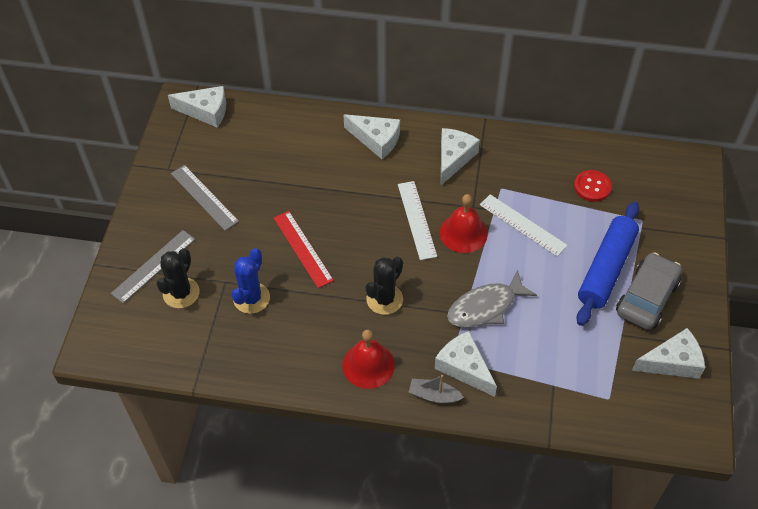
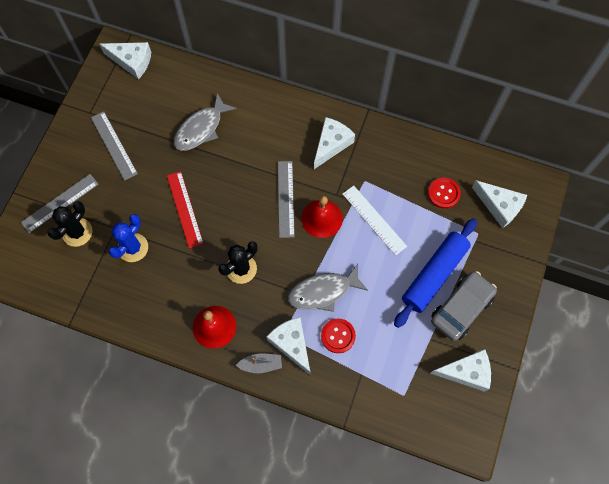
camera: 10 degrees right, 15 degrees up
white cheese [344,114,400,159] -> white cheese moved to [472,180,527,228]
white ruler [398,181,437,260] -> grey ruler [278,161,295,238]
grey boat [409,375,464,403] -> grey boat turned 150 degrees clockwise [236,353,282,373]
none -> grey fish [174,93,237,151]
none -> red button [321,318,356,353]

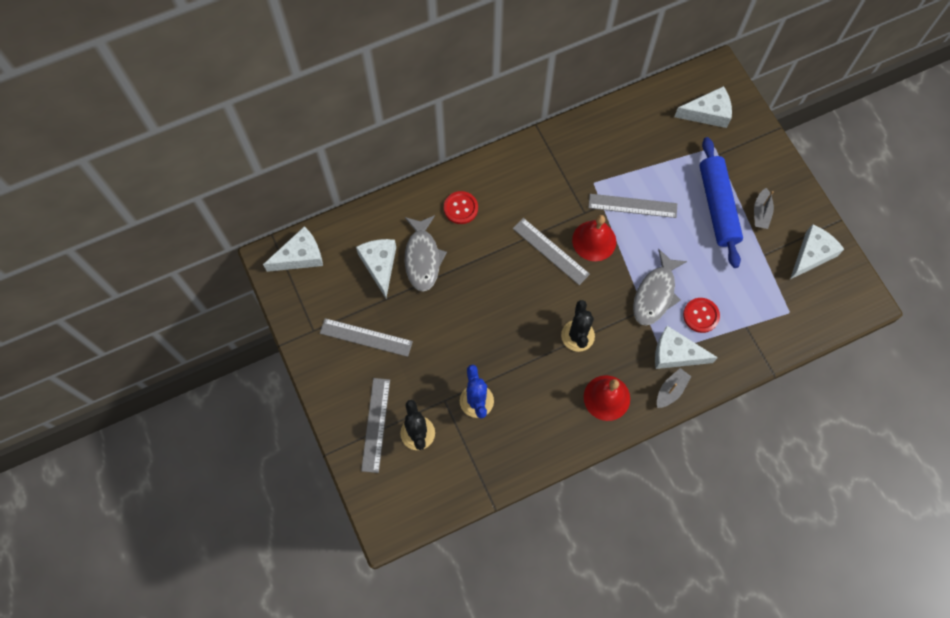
camera: 45 degrees left, 0 degrees up
red ruler [167,171,204,249] -> none
white cheese [314,117,355,169] -> white cheese moved to [356,239,396,298]
white ruler [343,186,407,255] -> grey ruler [588,194,677,218]
red button [428,178,461,209] -> red button moved to [444,191,478,224]
grey car [431,271,497,341] -> grey boat [754,188,774,229]

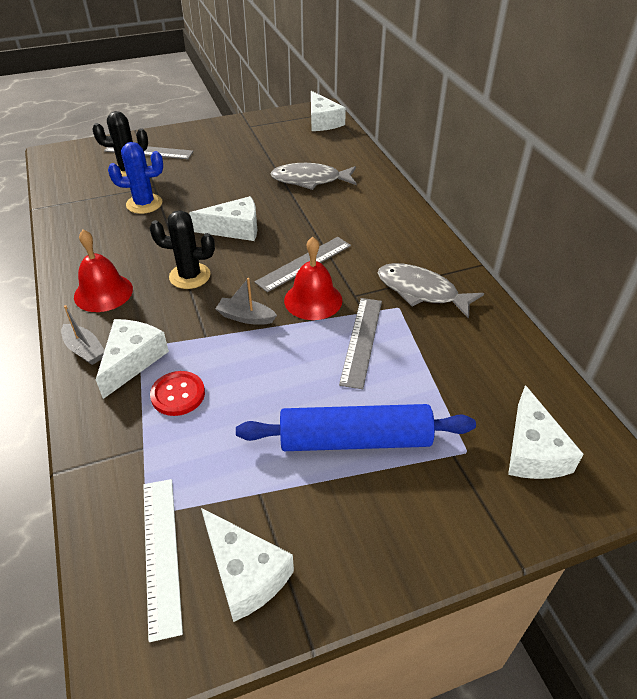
camera: 95 degrees right, 25 degrees down
grey ruler [320,318,413,357] -> none
white cheese [356,239,396,298] -> white cheese moved to [189,196,257,241]
red button [444,191,478,224] -> none
grey fish [633,249,687,326] -> grey fish moved to [378,263,484,319]
grey boat [754,188,774,229] -> grey boat moved to [216,278,277,325]
none -> white ruler [143,479,183,642]

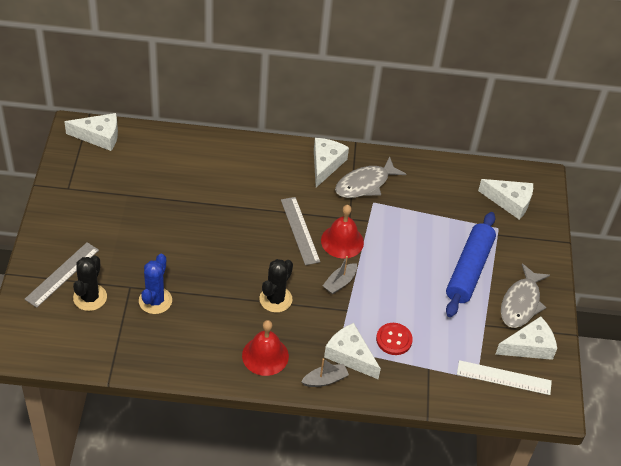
camera: 70 degrees left, 5 degrees up
white cheese [189,196,257,241] -> white cheese moved to [314,138,349,187]
grey fish [270,163,357,190] -> grey fish moved to [501,263,550,328]
grey ruler [339,298,382,389] -> none

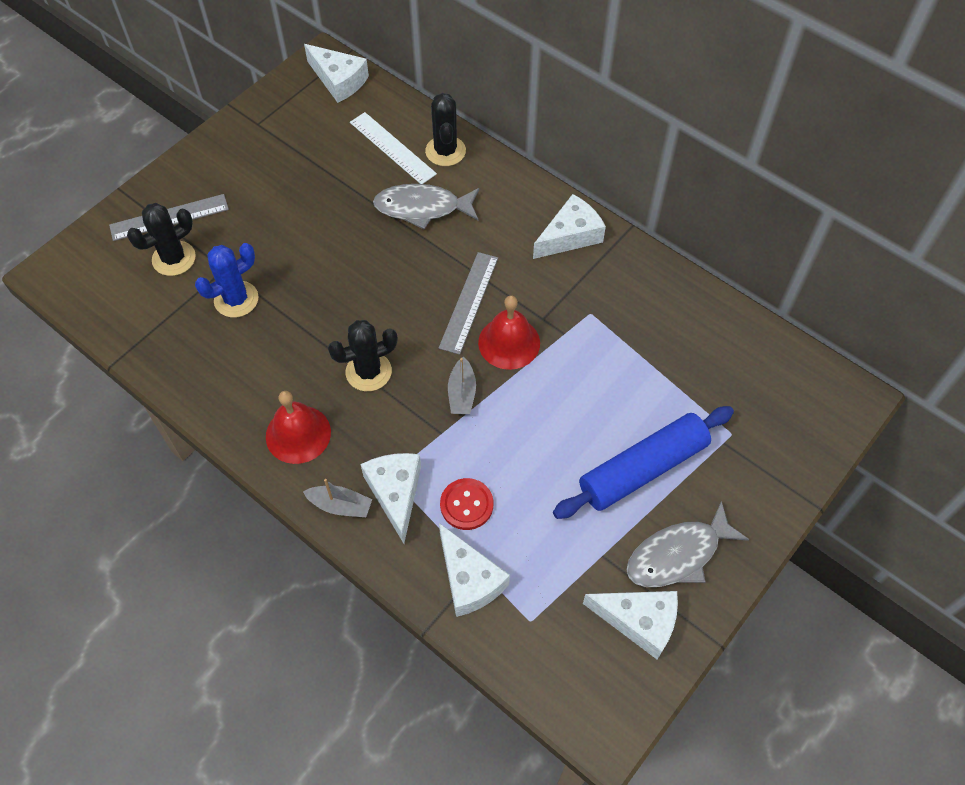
camera: 40 degrees right, 10 degrees up
grey boat [323,256,357,294] -> grey boat turned 75 degrees counterclockwise [448,357,476,414]
grey fish [335,156,406,198] -> grey fish moved to [373,184,479,230]
white ruler [457,360,552,395] -> white ruler moved to [350,112,437,184]
white cheese [478,179,533,220] -> white cheese moved to [439,523,510,617]
none -> black cactus [425,93,466,166]

